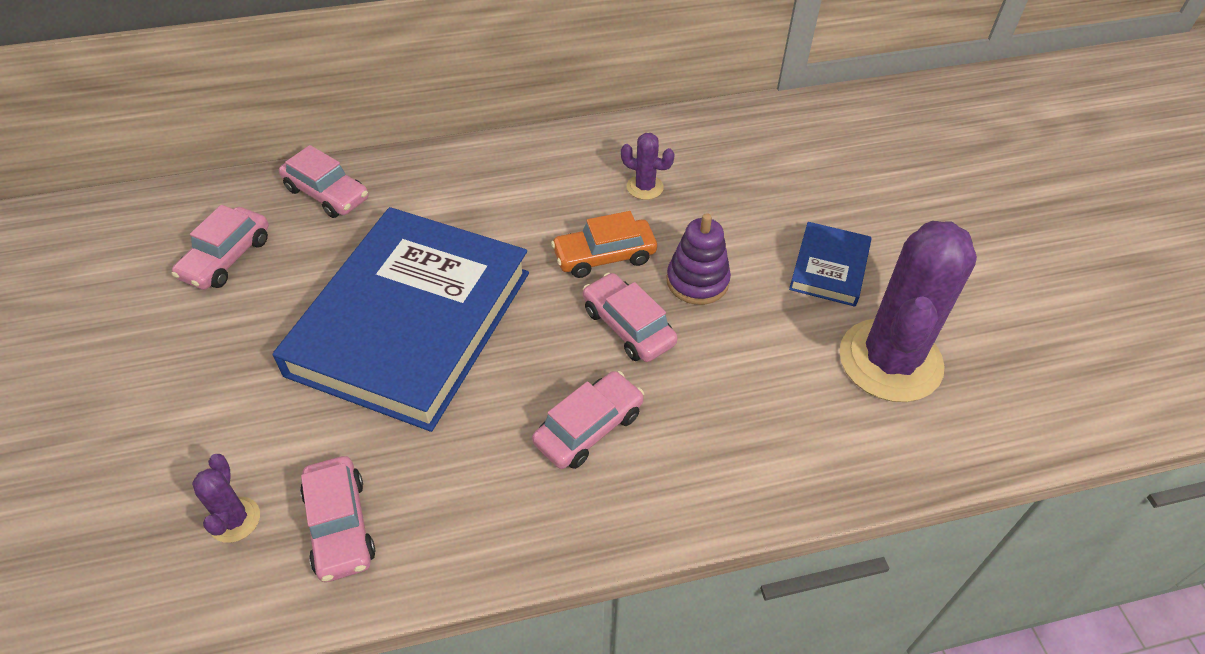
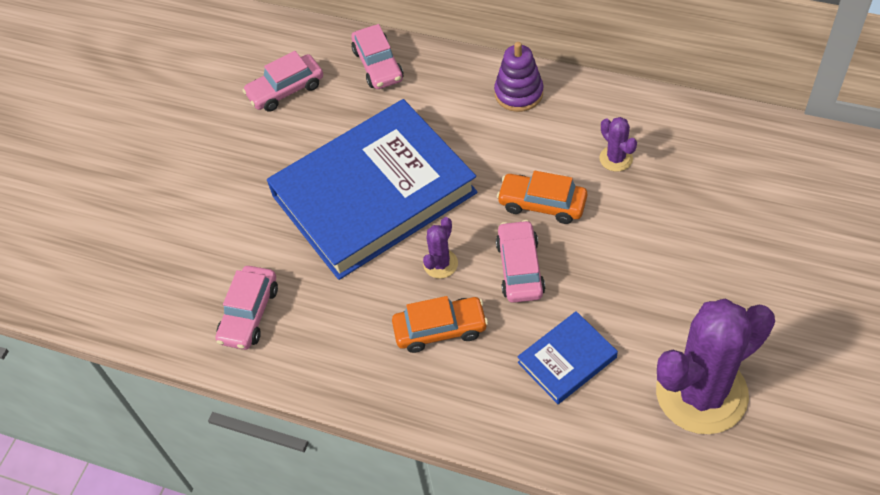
camera: 40 degrees right, 5 degrees up
purple cactus [192,454,260,543] -> purple cactus moved to [423,217,458,278]
pink car [532,371,644,469] -> orange car [392,296,488,353]
purple stacking toy [667,213,731,305] -> purple stacking toy moved to [494,42,543,112]
blue book [789,222,872,307] -> blue book moved to [517,311,618,404]

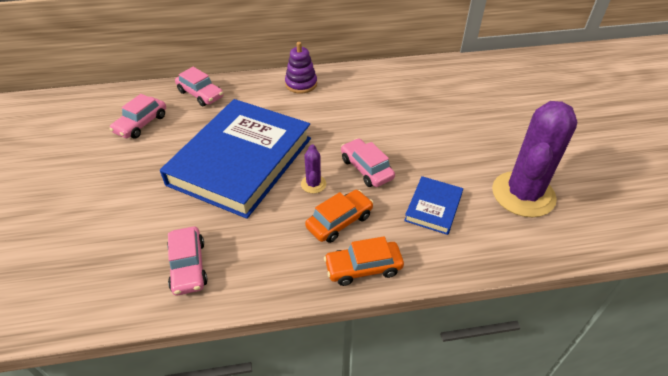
camera: 35 degrees left, 10 degrees down
orange car [497,171,587,224] -> orange car moved to [324,236,404,286]
purple cactus [600,117,637,172] -> none

